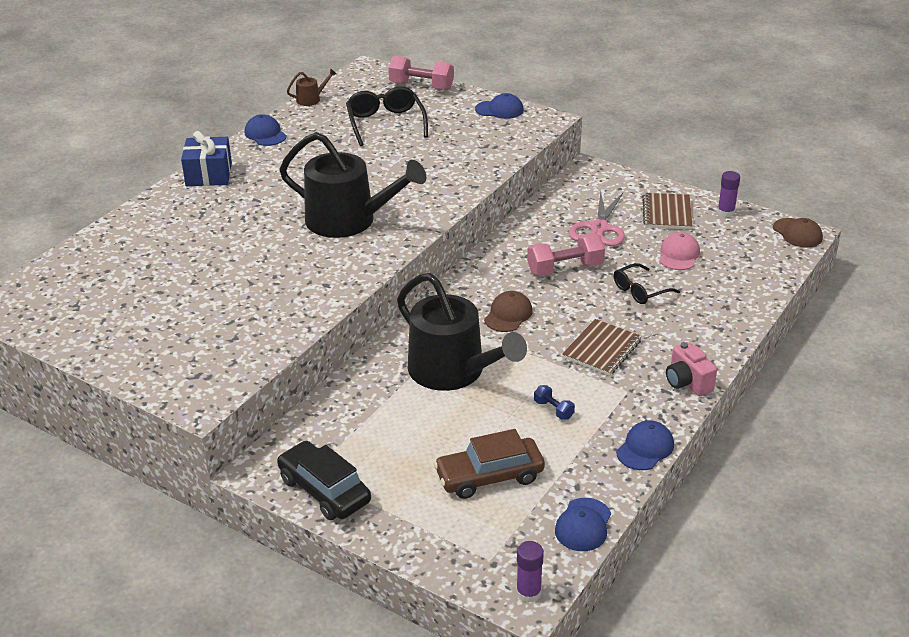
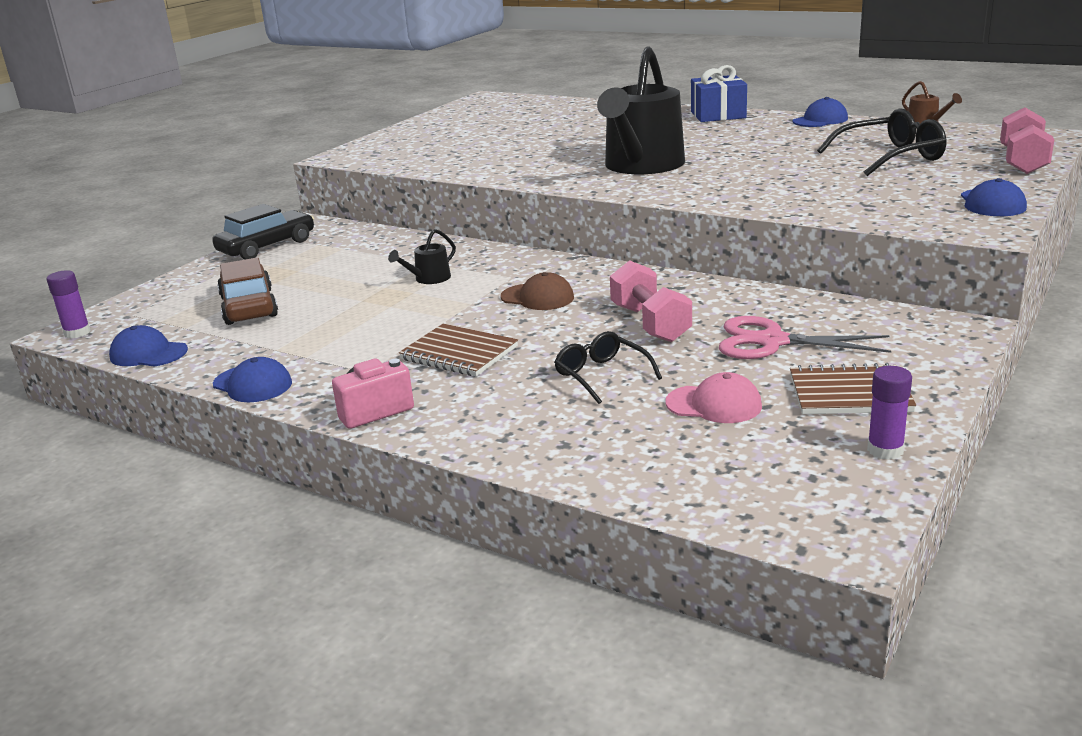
camera: 90 degrees right, 10 degrees down
black watering can [397,273,527,391] -> black watering can [388,229,456,284], size x0.40
blue dumbbell [534,385,575,420] -> none
brown cap [773,218,823,248] -> none

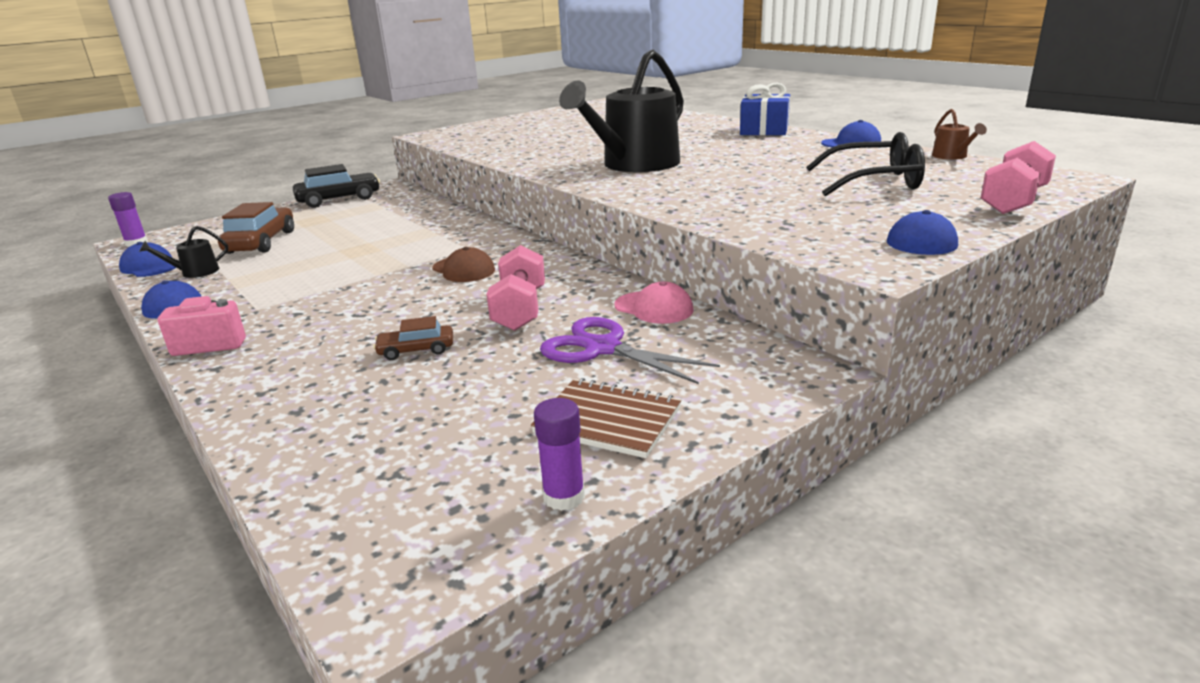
camera: 20 degrees right, 0 degrees up
black watering can [388,229,456,284] -> black watering can moved to [139,226,228,278]
brown notebook [399,324,518,377] -> none
black glasses [554,331,662,404] -> brown car [373,316,453,360]
pink cap [665,372,762,423] -> pink cap moved to [615,281,694,324]
pink scissors [719,316,891,359] -> purple scissors [540,317,720,384]

